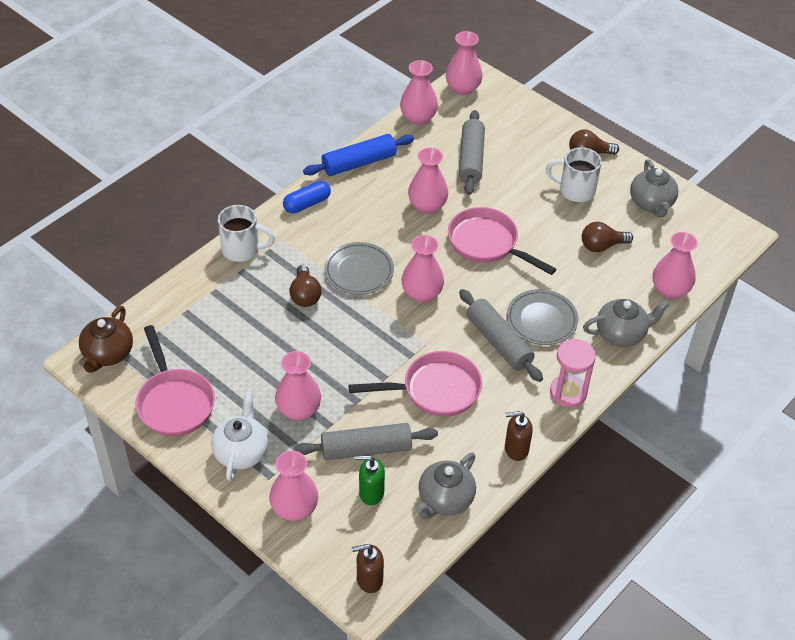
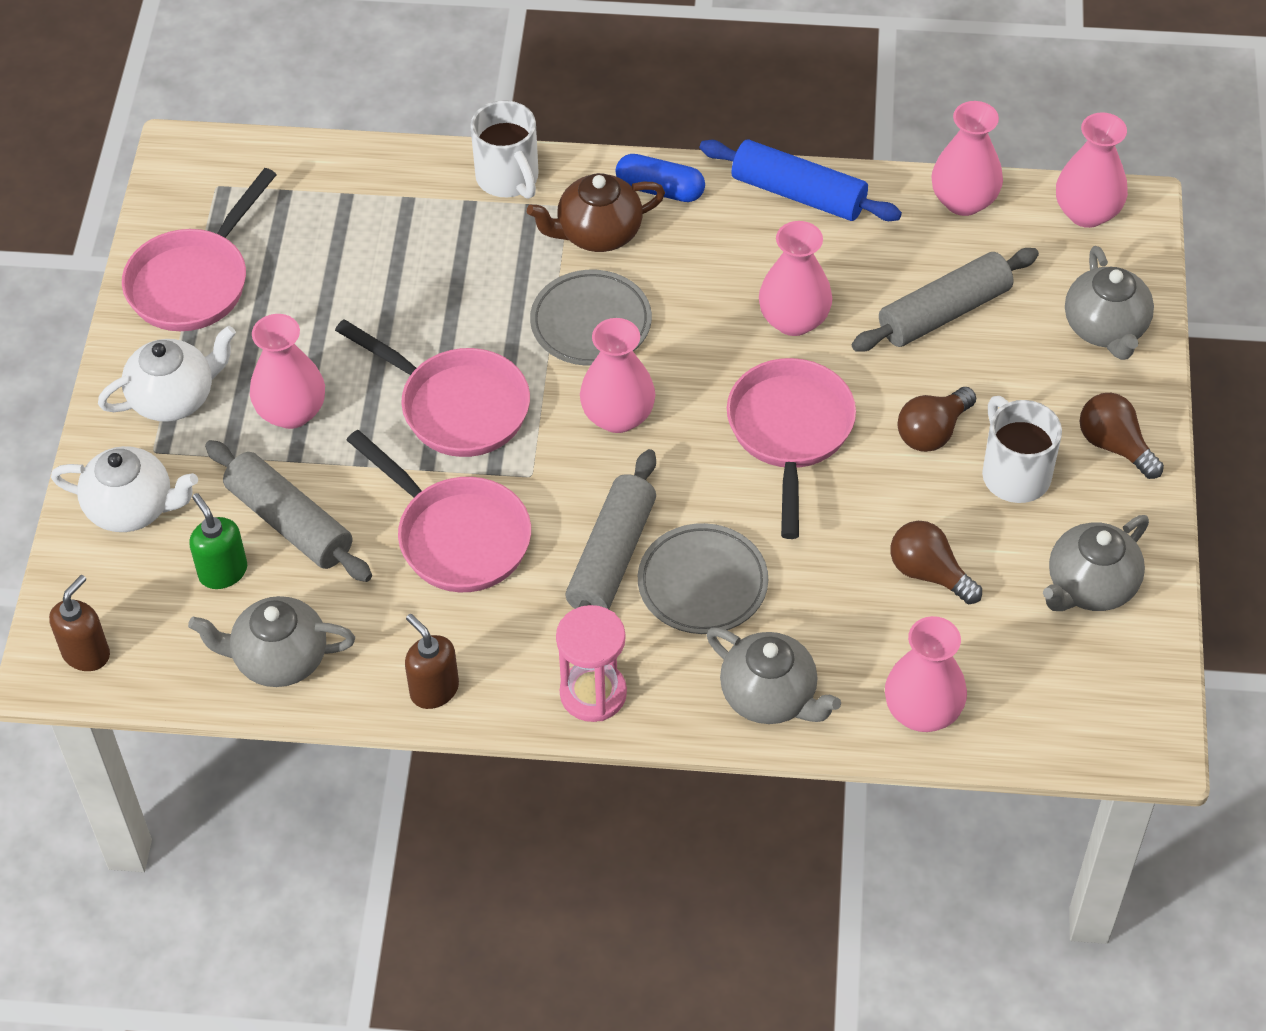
camera: 55 degrees right, 5 degrees up
brown teapot [79,306,133,373] -> brown teapot moved to [527,173,665,252]
pink vase [269,450,318,521] -> white teapot [51,446,198,532]
brown light bulb [289,265,322,307] -> brown light bulb moved to [898,387,976,452]
brown soap dispenser [352,544,384,593] -> brown soap dispenser turned 75 degrees clockwise [49,575,110,671]
none -> pink pan [335,319,530,457]
none -> grey teapot [1065,246,1154,360]

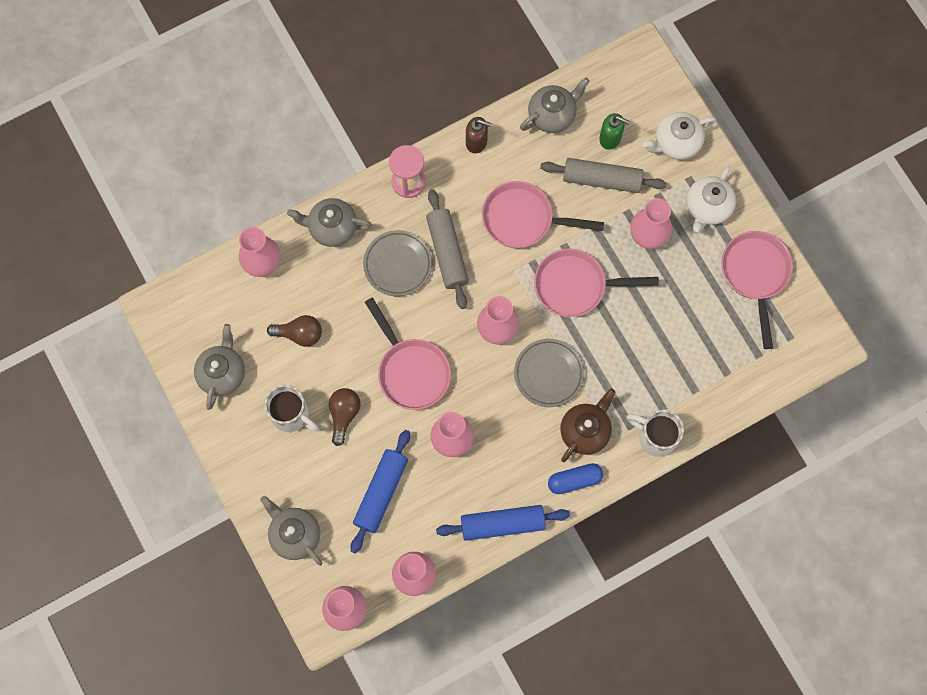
camera: 145 degrees right, 20 degrees up
brown soap dispenser [49,575,110,671] -> none
grey rolling pin [852,248,1039,352] -> blue rolling pin [351,430,410,554]
brown light bulb [1080,393,1164,479] -> none

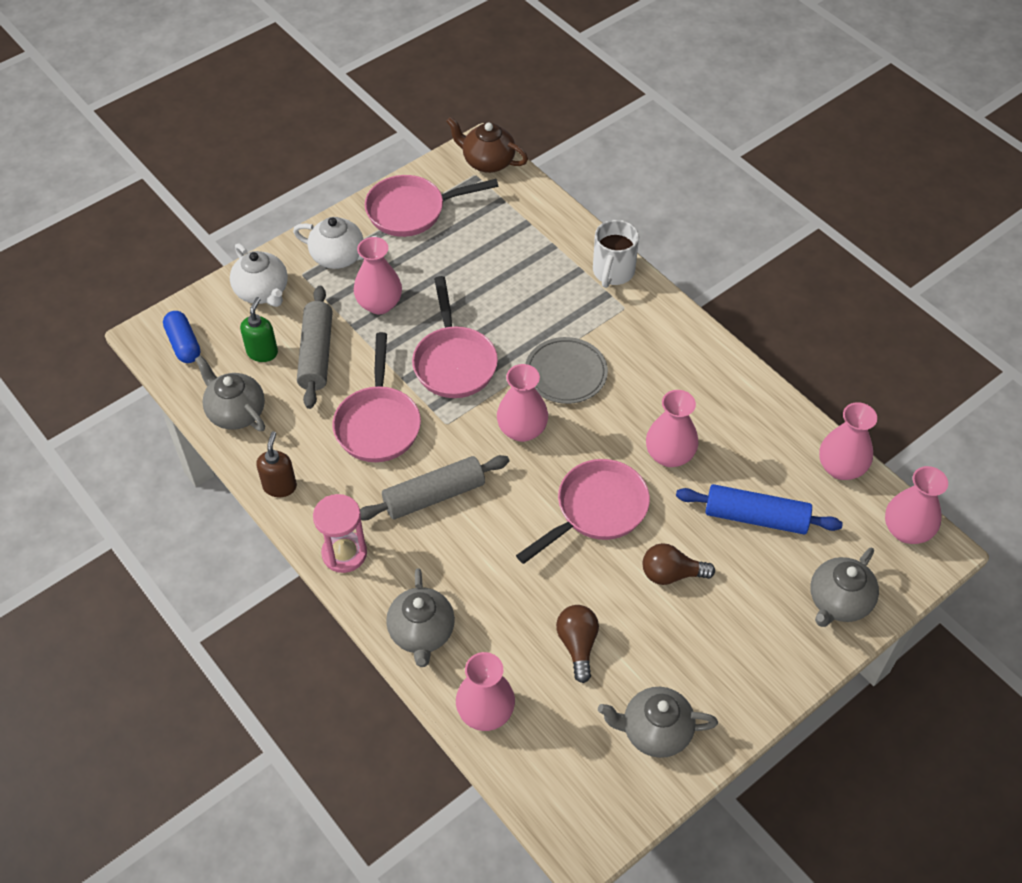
camera: 100 degrees left, 20 degrees down
white mug [264,385,319,432] -> none
grey plate [363,230,432,296] -> none
blue rolling pin [436,505,570,541] -> none
blue capsule [548,463,603,494] -> blue capsule moved to [163,311,200,363]
brown teapot [560,388,615,462] -> brown teapot moved to [446,117,528,173]

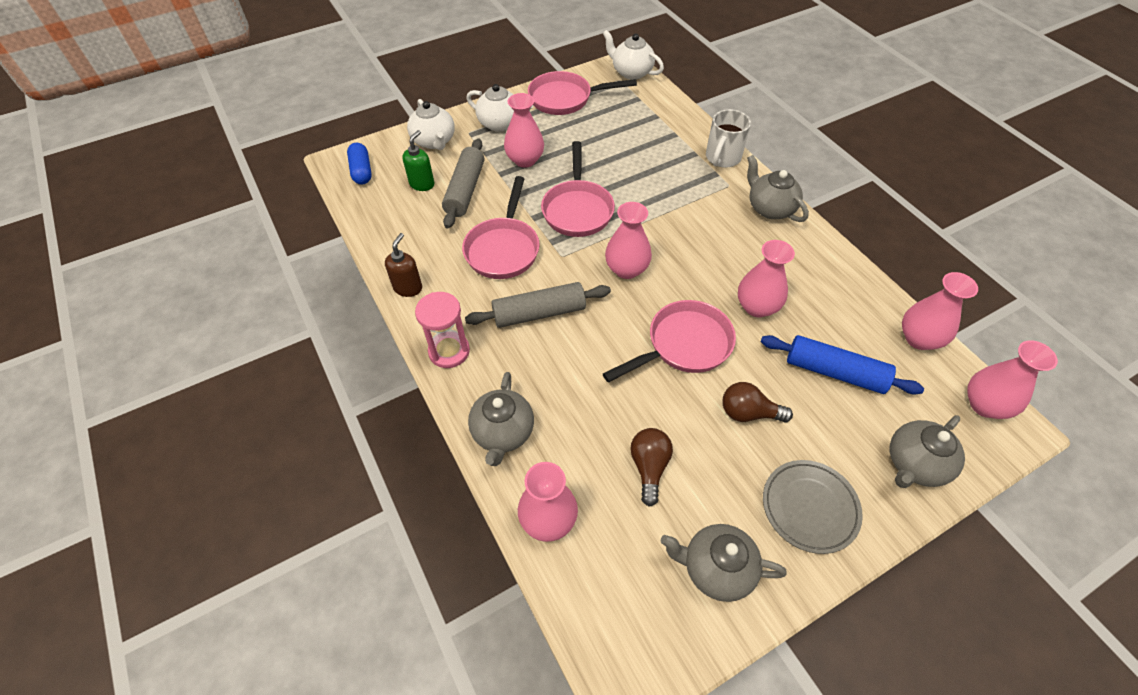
camera: 10 degrees right, 0 degrees up
grey teapot [195,355,265,431] -> grey teapot moved to [747,155,809,222]
brown teapot [446,117,528,173] -> white teapot [603,30,664,80]
grey plate [526,337,608,404] -> grey plate moved to [763,460,863,554]

